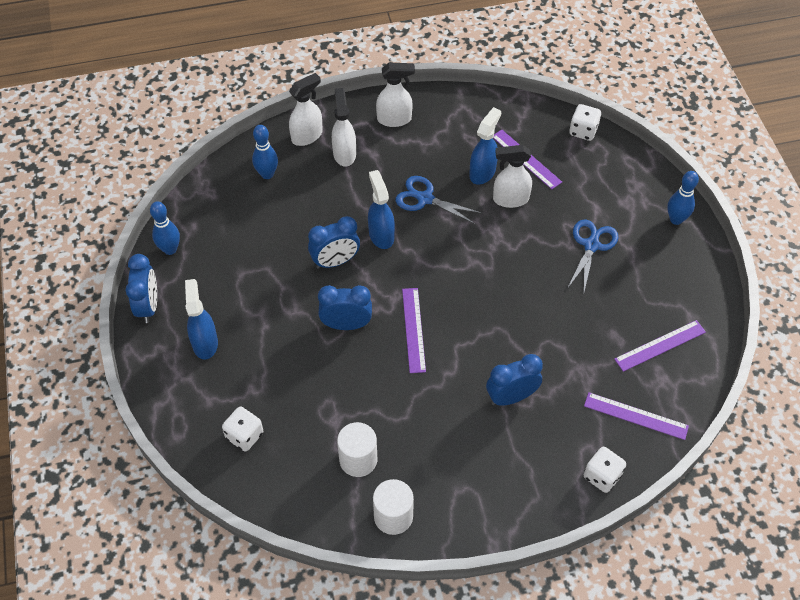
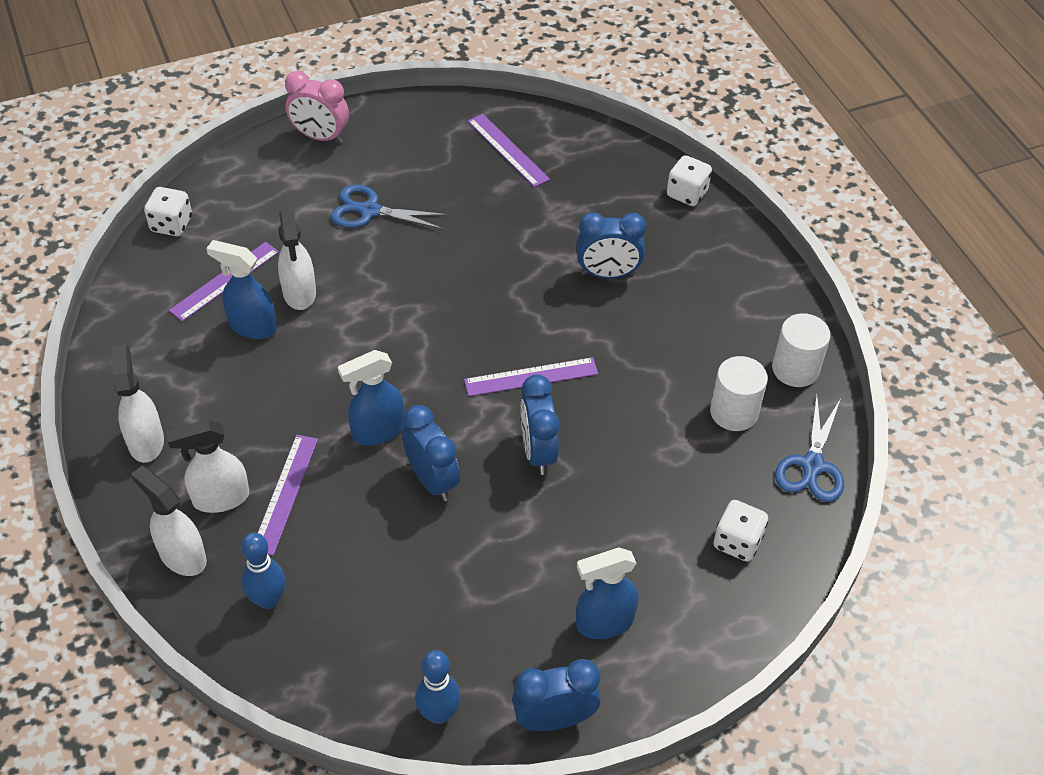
camera: 100 degrees left, 5 degrees down
blue scissors [395,176,483,224] -> blue scissors moved to [775,394,844,502]
blue clock [486,354,543,406] -> blue clock turned 60 degrees counterclockwise [577,212,647,278]
purple ruler [584,392,689,440] -> purple ruler moved to [258,435,318,556]
blue bowling pin [667,171,699,225] -> pink clock [285,71,349,143]

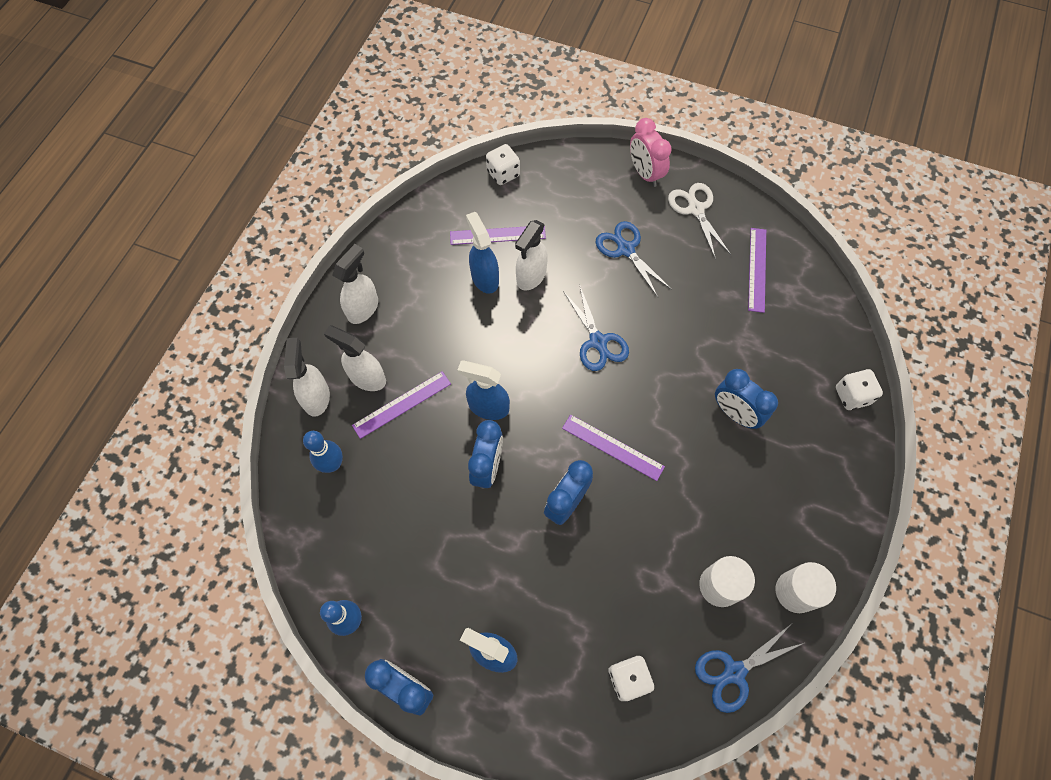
camera: 45 degrees right, 15 degrees up
none -> blue scissors [563,287,629,371]
none -> white scissors [668,183,731,259]

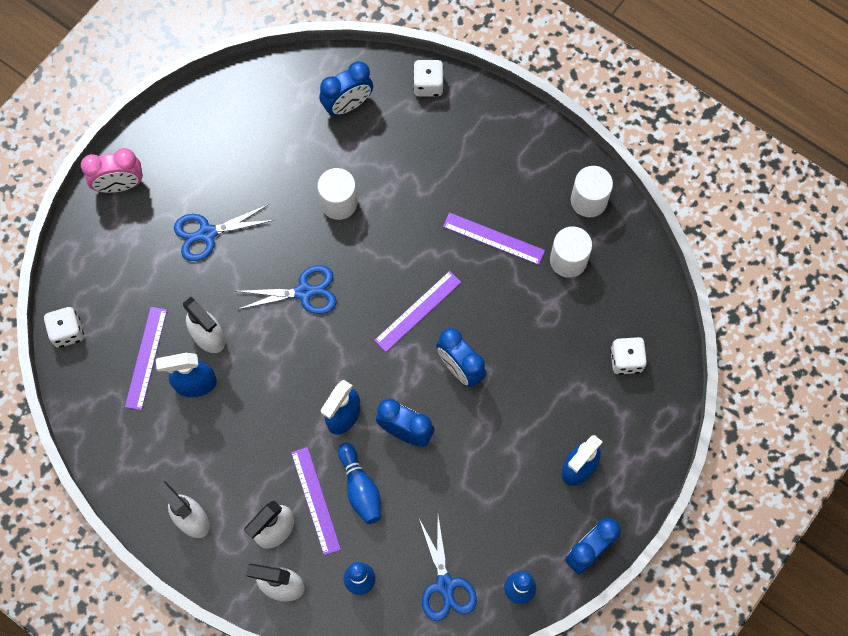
camera: 75 degrees left, 5 degrees up
white scissors [668,183,731,259] -> none
blue scissors [695,624,804,713] -> blue scissors moved to [419,516,477,621]
blue clock [715,369,778,429] -> blue clock moved to [319,61,373,116]
purple ruler [748,228,766,313] -> purple ruler moved to [443,212,545,265]
none -> white cylinder [317,168,357,220]
none -> blue bowling pin [338,442,381,524]

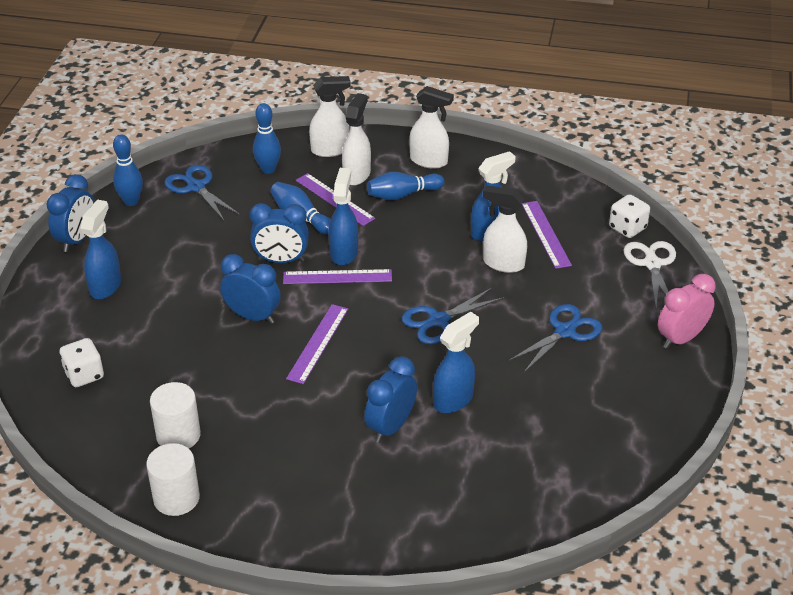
camera: 155 degrees right, 30 degrees down
white cylinder [317,168,357,220] -> blue spray bottle [433,312,479,413]
blue clock [319,61,373,116] -> blue clock moved to [364,356,417,443]
white dice [413,60,444,97] -> none
purple ruler [443,212,545,265] -> purple ruler moved to [283,269,392,284]
none -> blue bowling pin [367,172,444,200]
none -> white scissors [624,241,676,307]

